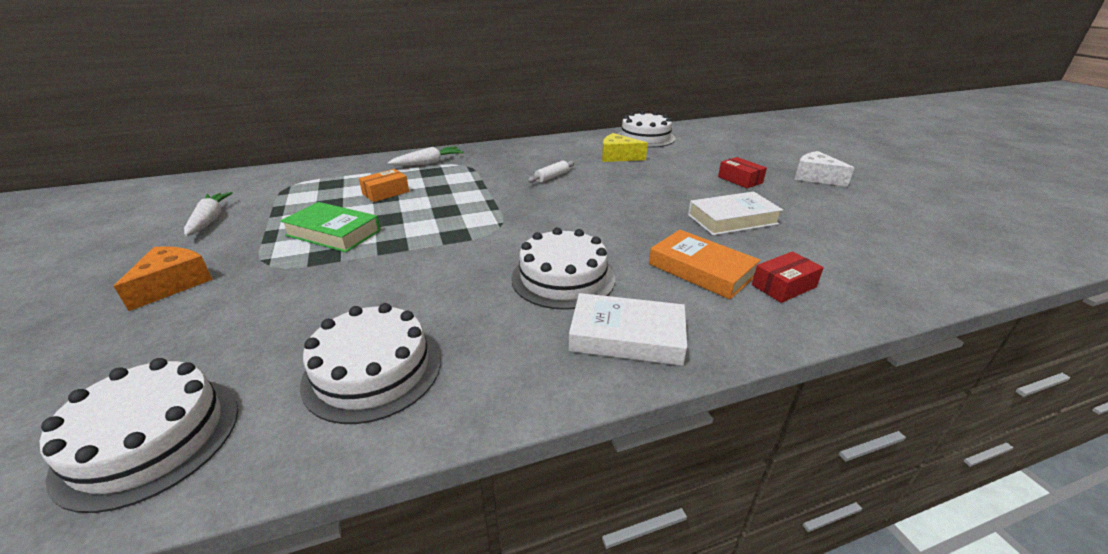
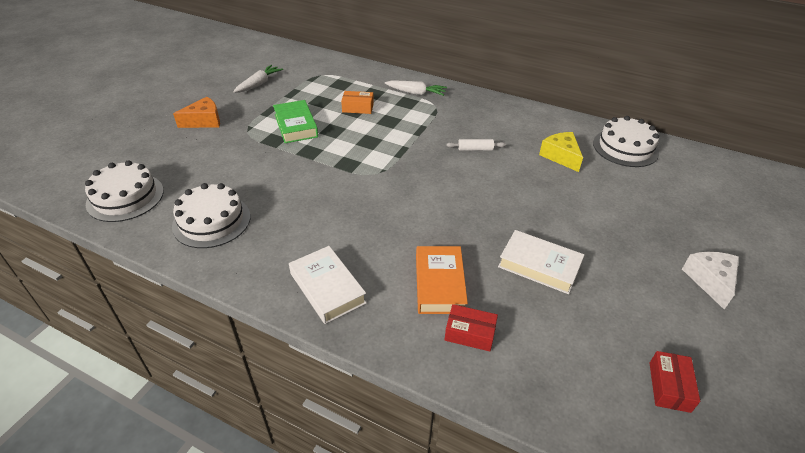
camera: 45 degrees right, 10 degrees up
white cake [511,227,615,310] -> none
red box [718,157,767,188] -> red box moved to [649,351,700,413]

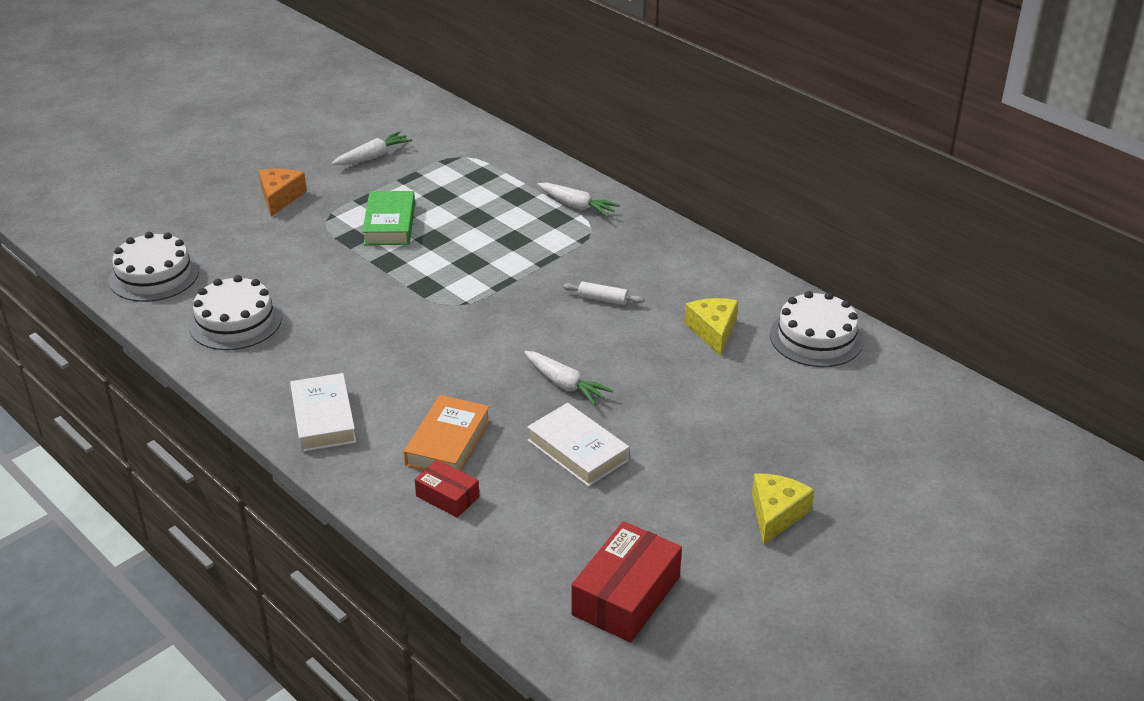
camera: 20 degrees right, 5 degrees down
orange cheese [173,97,220,128] -> orange cheese turned 75 degrees counterclockwise [259,168,307,216]
orange box [341,91,374,114] -> none
red box [649,351,700,413] -> red box [572,521,682,643], size x1.76
white cheese [682,252,739,309] -> yellow cheese [752,473,814,545]
none -> white carrot [524,351,613,406]

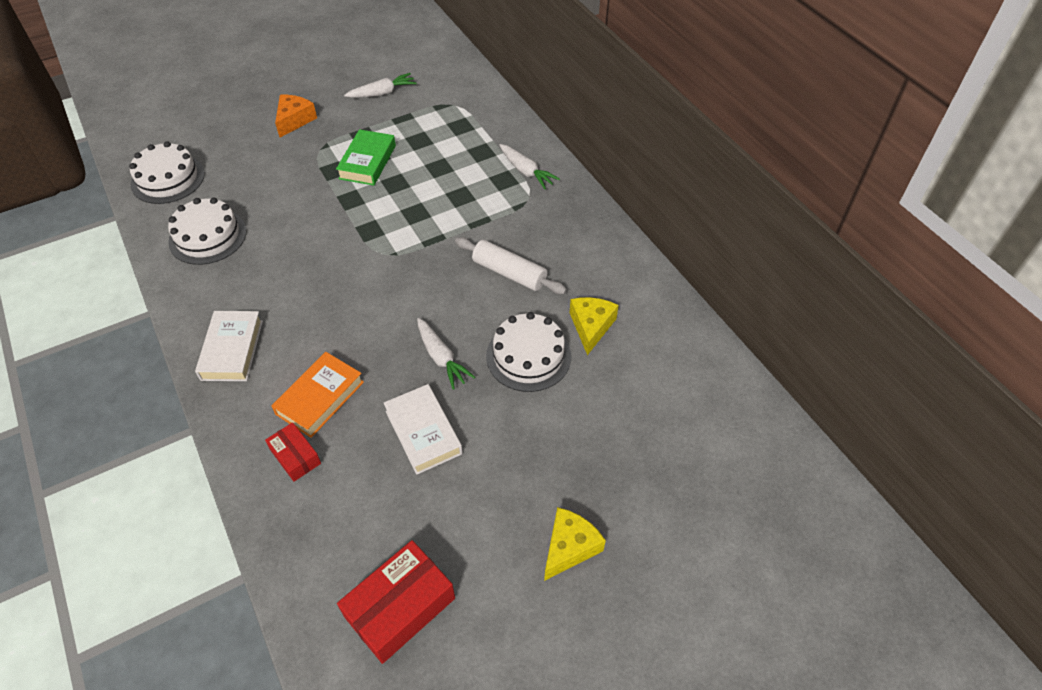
camera: 15 degrees right, 15 degrees up
white rolling pin [563,281,644,305] -> white rolling pin [455,237,567,294], size x1.77
white cake [770,291,863,367] -> white cake moved to [486,312,571,392]

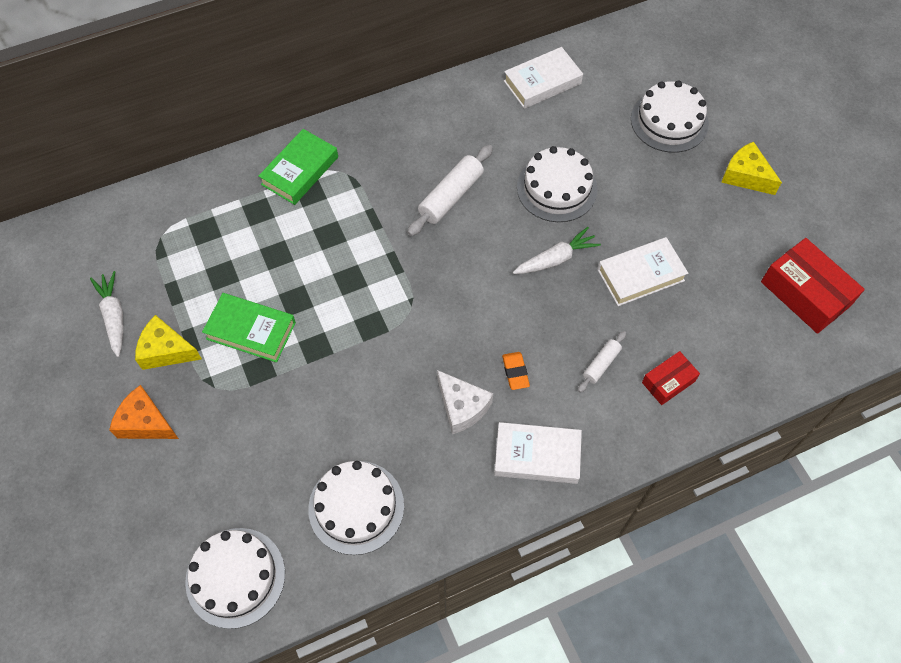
camera: 85 degrees left, 10 degrees up
orange book [271,352,364,438] -> white rolling pin [578,331,626,393]
white carrot [500,144,560,189] -> green book [259,129,338,205]
yellow cheese [570,297,619,355] -> yellow cheese moved to [135,315,202,370]
none -> white cheese [437,370,493,434]
none -> orange eraser [502,352,530,390]
none -> white book [504,47,583,109]
none -> white cake [631,80,709,153]

